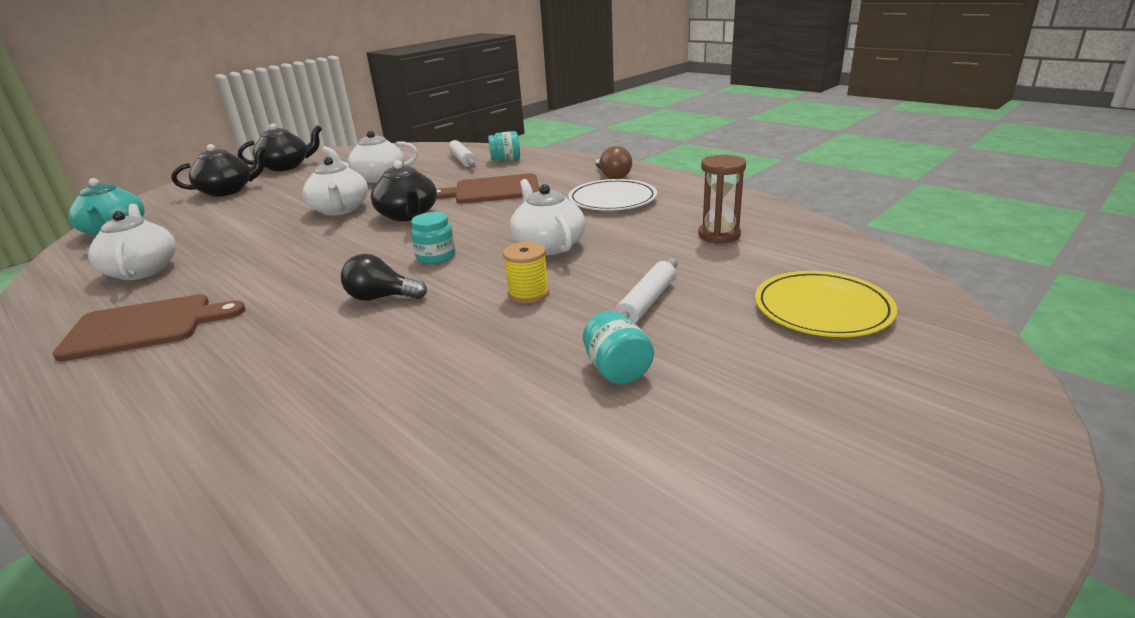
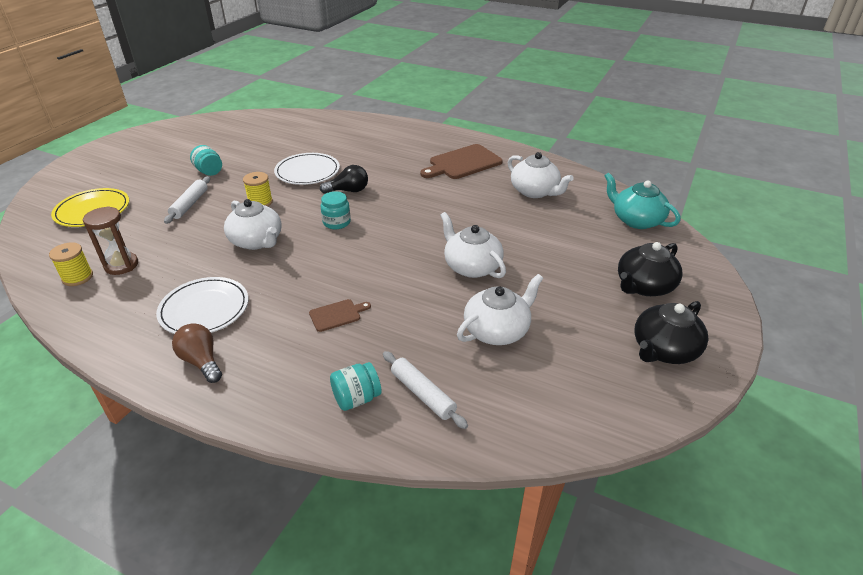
camera: 160 degrees right, 10 degrees up
black teapot [371,160,437,221] -> none
brown cutting board [436,173,539,204] -> brown cutting board [309,299,371,332], size x0.51
none -> yellow spool [49,242,93,286]
none -> white plate [274,153,340,185]

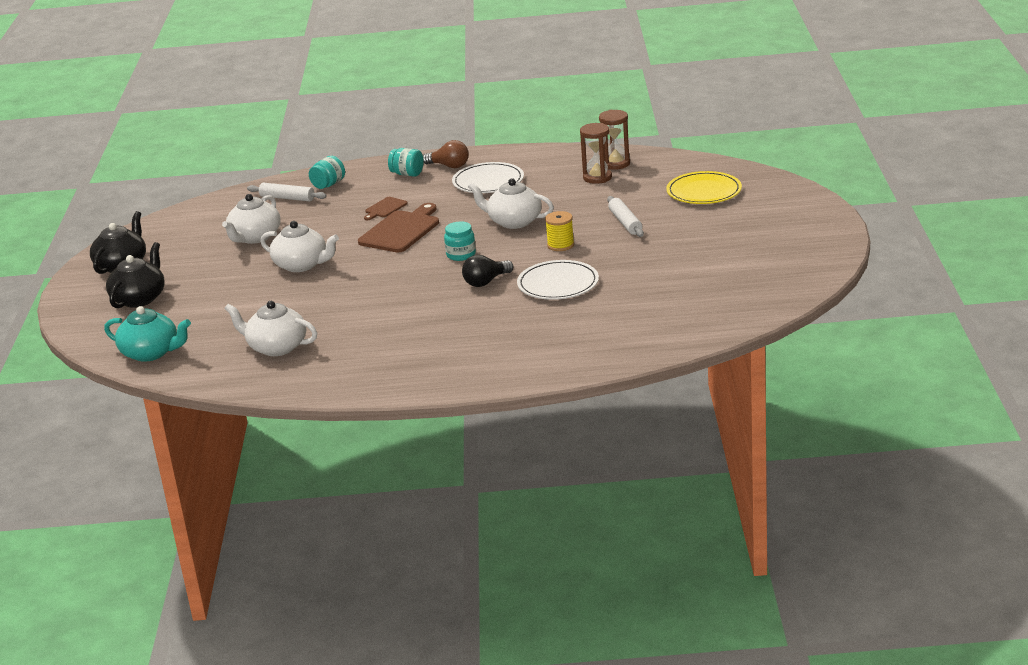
camera: 155 degrees right, 10 degrees down
yellow spool [49,242,93,286] -> brown hourglass [599,110,630,170]
turquoise jar [190,145,222,176] -> turquoise jar moved to [388,148,424,177]
brown cutting board [420,144,503,179] -> brown cutting board moved to [358,203,439,253]

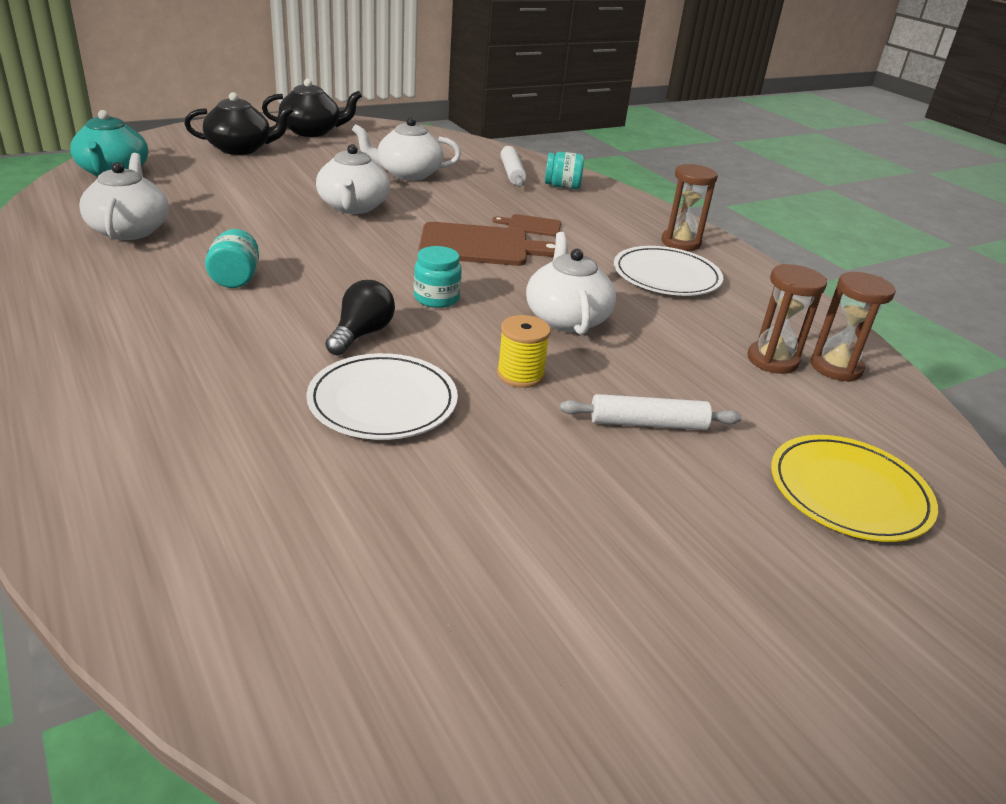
camera: 55 degrees right, 5 degrees up
turquoise jar [388,148,424,177] -> turquoise jar moved to [205,229,259,288]
brown light bulb [423,140,469,168] -> brown hourglass [661,164,718,251]
black light bulb [462,255,513,287] -> black light bulb turned 90 degrees clockwise [325,280,395,356]
white rolling pin [607,196,644,237] -> white rolling pin turned 45 degrees clockwise [560,394,742,430]

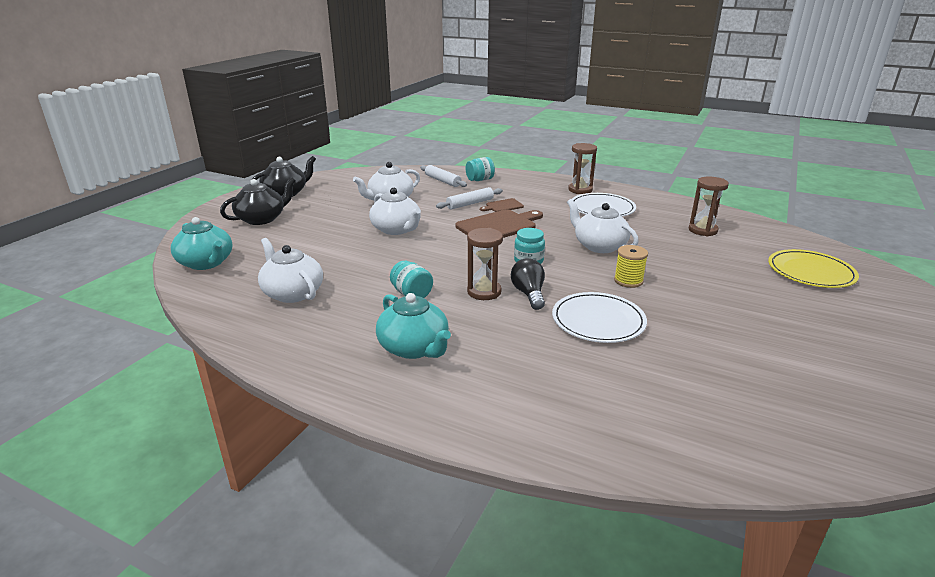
camera: 30 degrees left, 5 degrees down
white rolling pin [560,394,742,430] -> white rolling pin moved to [436,187,503,209]
brown hourglass [810,272,896,382] -> brown hourglass moved to [467,228,503,300]
none -> turquoise teapot [376,293,451,359]

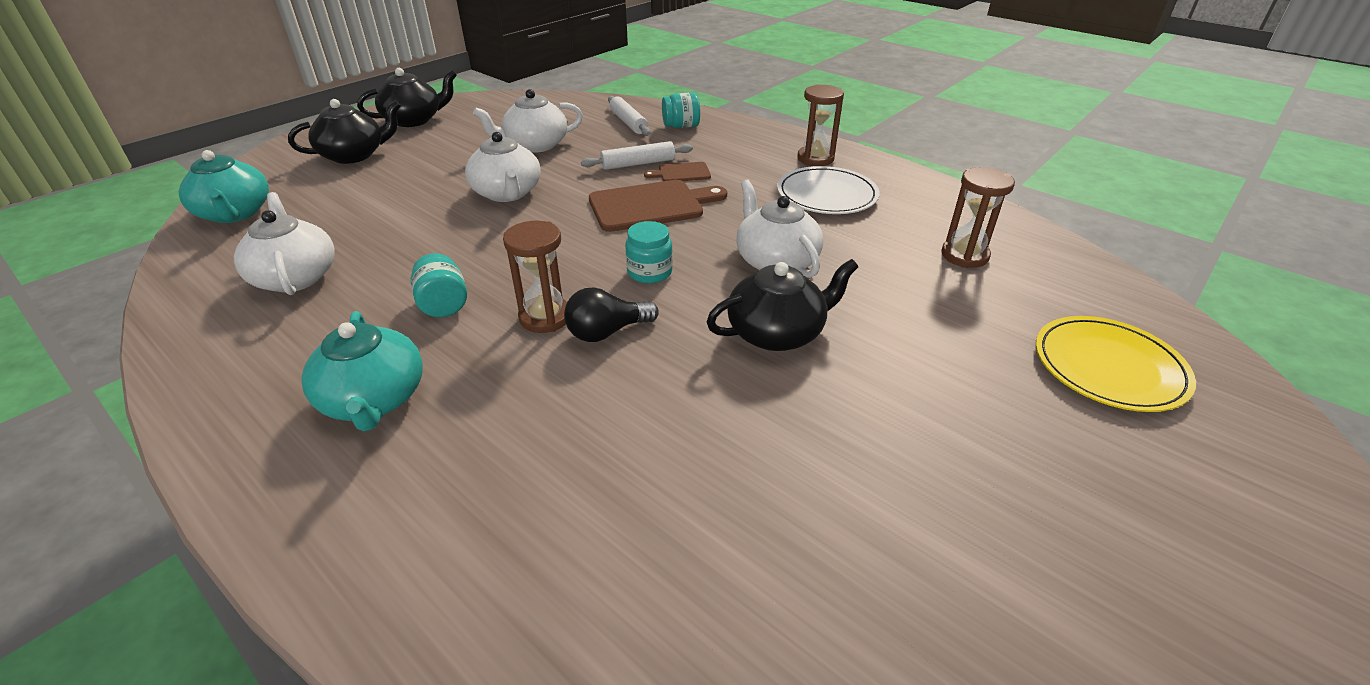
camera: 15 degrees right, 10 degrees up
black light bulb [511,258,545,310] -> black light bulb turned 120 degrees counterclockwise [564,287,659,342]
white plate [552,292,647,343] -> none
yellow spool [614,245,648,288] -> black teapot [707,259,858,351]

